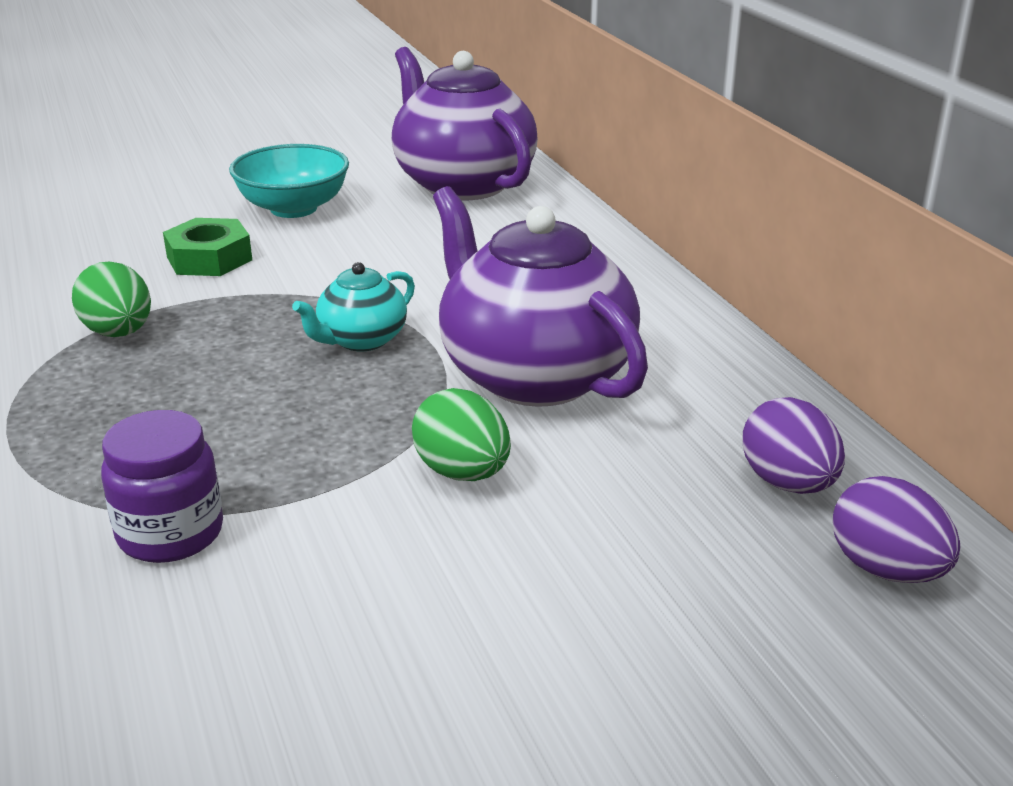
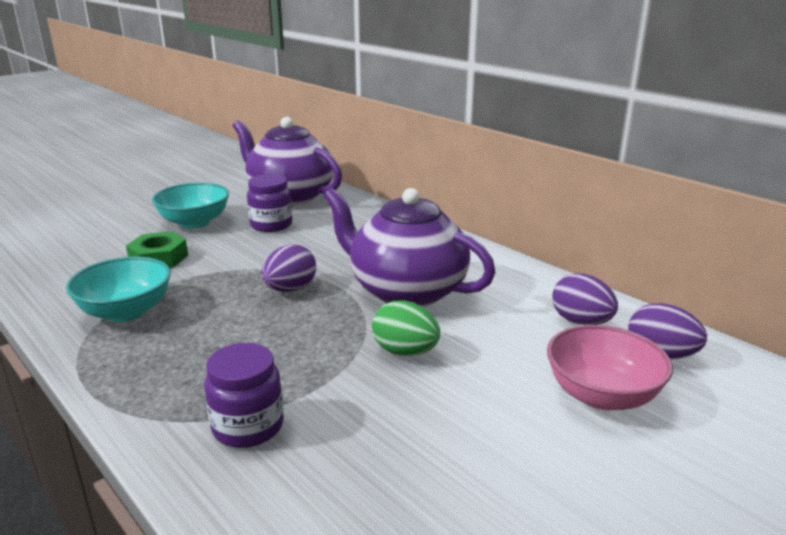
camera: 20 degrees left, 5 degrees down
green egg [72,262,151,337] -> turquoise bowl [66,257,171,322]
turquoise teapot [292,262,415,351] -> purple egg [262,244,316,292]
none -> purple jar [247,174,292,232]
none -> pink bowl [547,325,673,410]

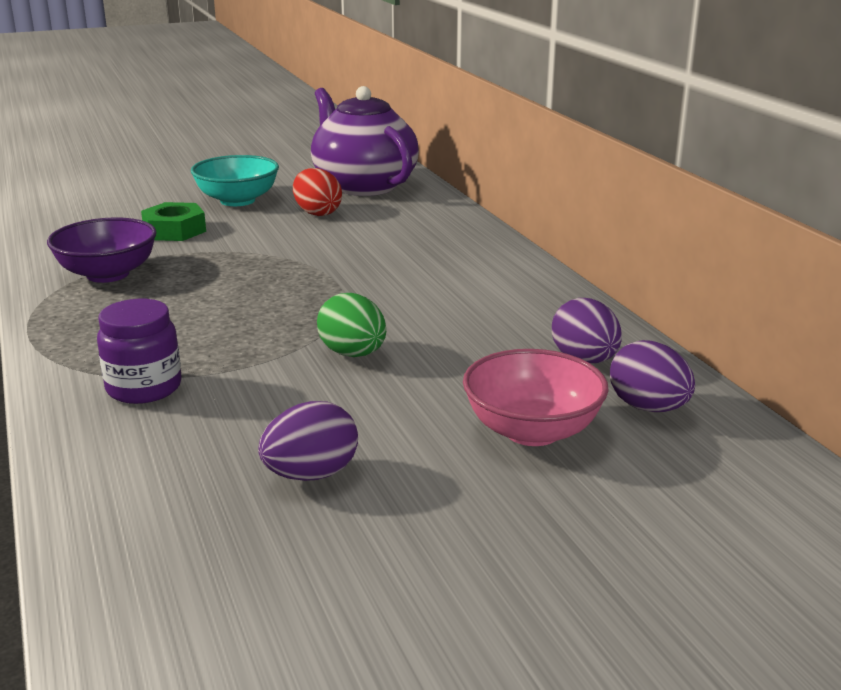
camera: 20 degrees right, 0 degrees up
turquoise bowl [66,257,171,322] -> purple bowl [47,217,157,283]
purple jar [247,174,292,232] -> red egg [293,168,342,216]
purple egg [262,244,316,292] -> purple egg moved to [258,401,358,481]
purple teapot [324,188,495,307] -> none

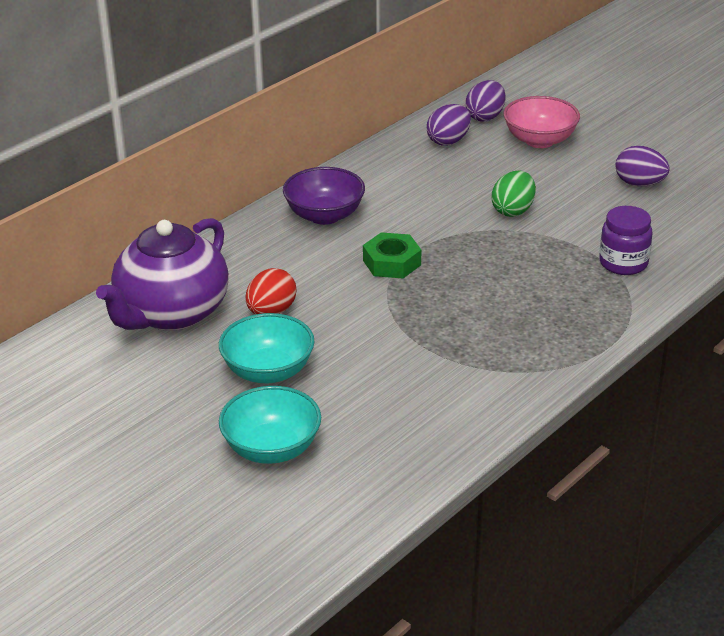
camera: 115 degrees left, 10 degrees up
purple bowl [47,217,157,283] -> purple bowl moved to [283,167,365,225]
green nut [141,202,206,241] -> green nut moved to [363,232,421,278]
none -> turquoise bowl [219,386,321,464]

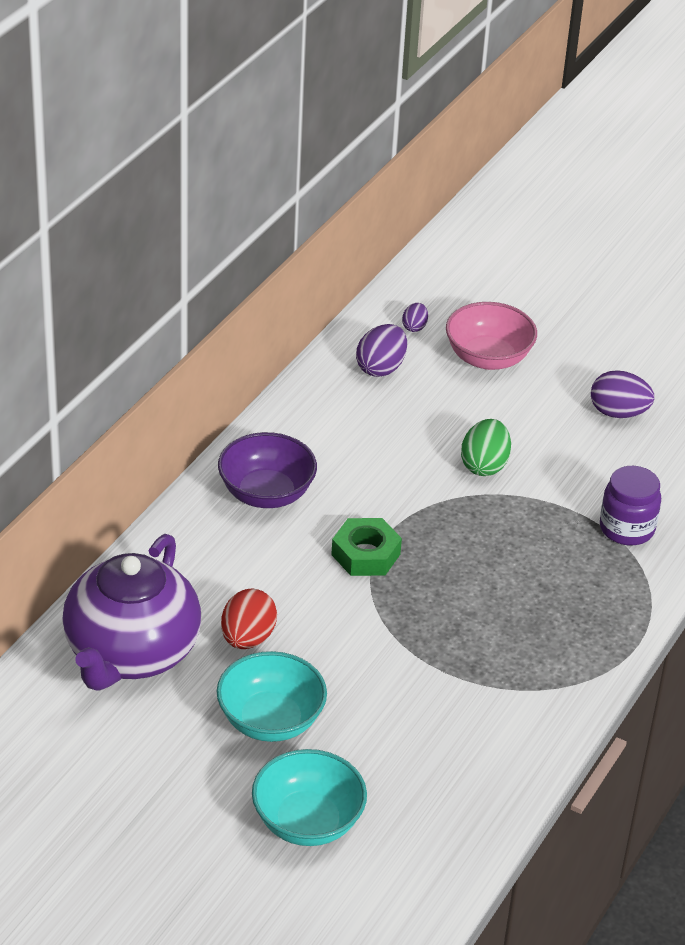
camera: 15 degrees left, 5 degrees up
purple egg [466,80,506,122] -> purple egg [402,303,428,332], size x0.56

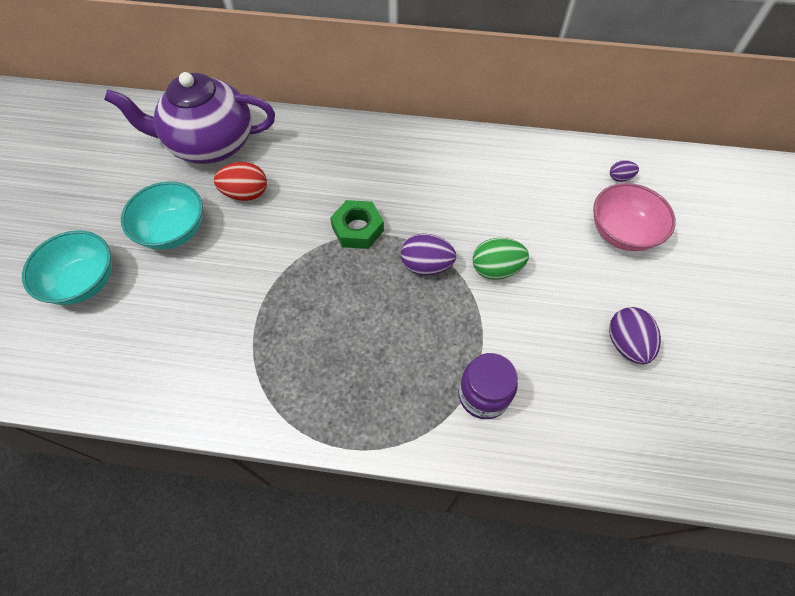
camera: 70 degrees right, 20 degrees up
purple bowl [218,432,317,508] -> none
purple egg [356,324,407,377] -> purple egg moved to [401,234,456,275]

